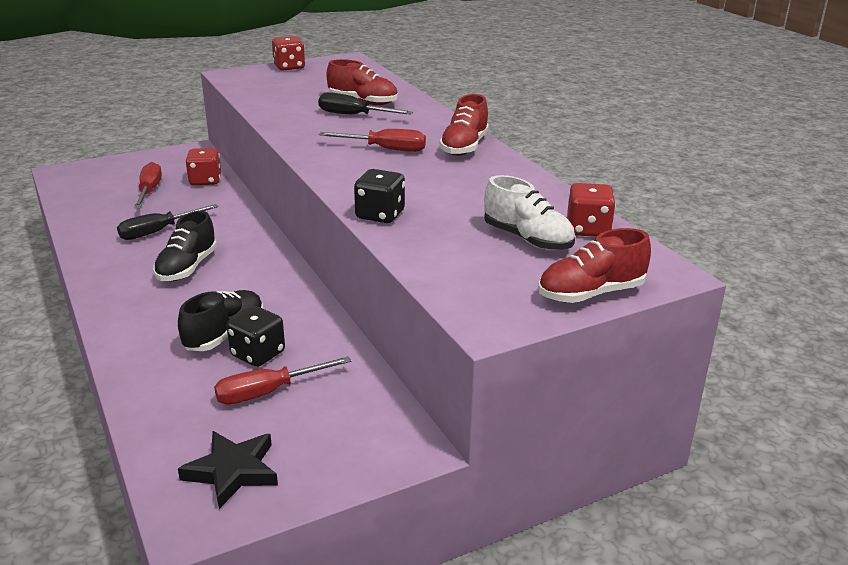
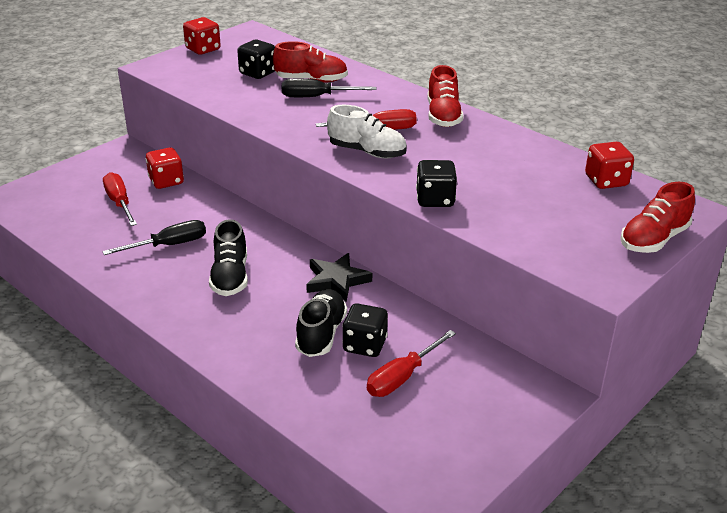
camera: 20 degrees left, 5 degrees up
black screwdriver [117,204,219,240] -> black screwdriver turned 150 degrees counterclockwise [102,220,206,255]
black star [178,431,278,509] -> black star moved to [306,253,372,302]
white shoe [484,175,575,251] -> white shoe moved to [327,105,407,159]
none -> black dice [237,40,275,79]

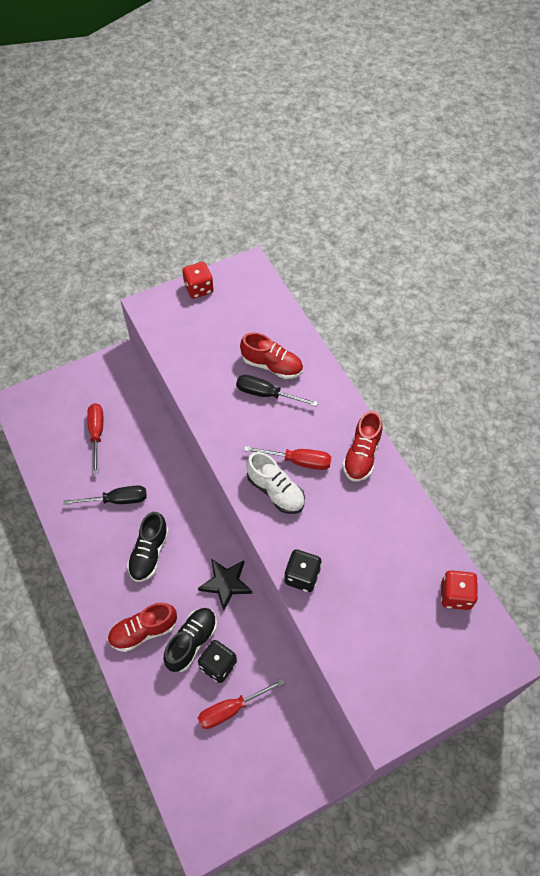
camera: 20 degrees right, 25 degrees up
red dice [146,147,184,189] -> none
black dice [237,40,275,79] -> none
red shoe [620,182,695,253] -> red shoe moved to [107,603,177,652]

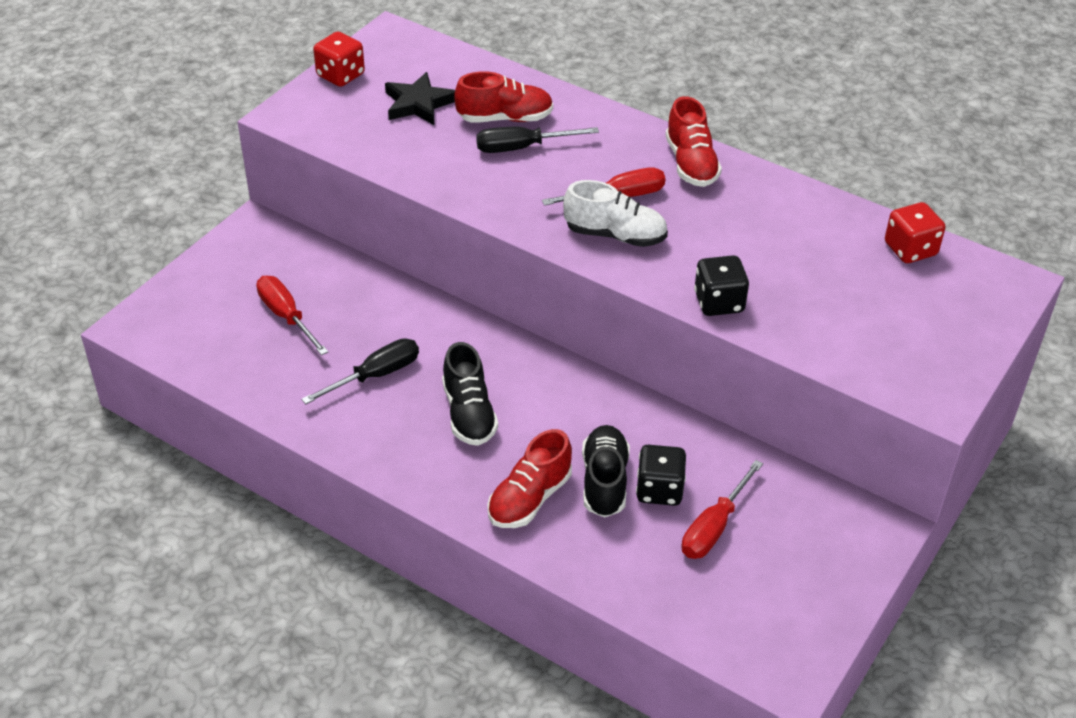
camera: 30 degrees left, 15 degrees down
black star [198,559,252,611] -> black star moved to [385,72,455,125]

